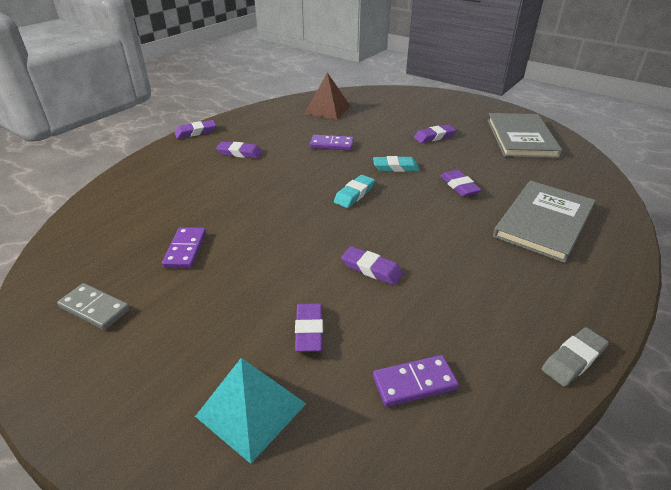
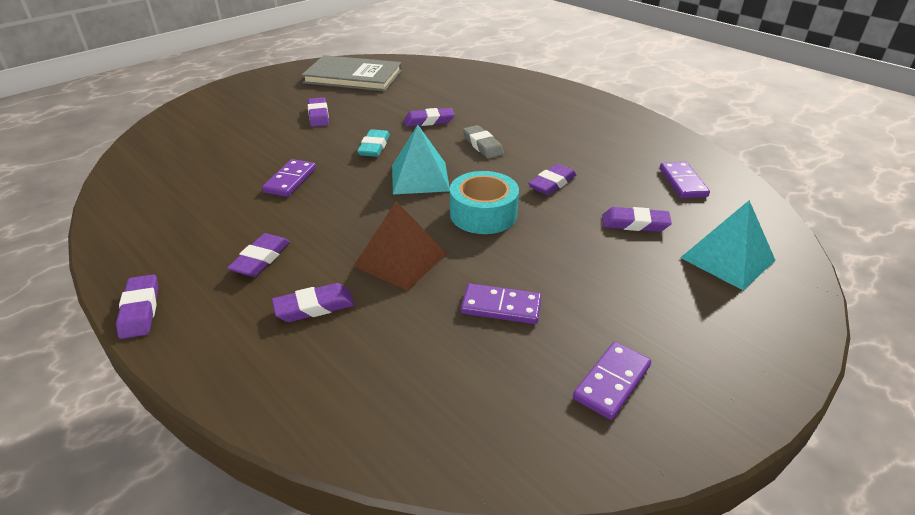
camera: 80 degrees left, 0 degrees up
grey domino [57,283,130,330] -> purple domino [573,342,651,420]
brown pyramid [304,73,350,119] -> brown pyramid moved to [354,201,447,291]
turquoise eraser [334,175,375,208] -> turquoise pyramid [392,125,450,194]
grey book [493,181,596,263] -> none
grey eraser [542,327,609,387] -> grey eraser moved to [463,125,504,159]
none -> purple eraser [272,283,354,322]
none -> turquoise tape [450,171,519,234]

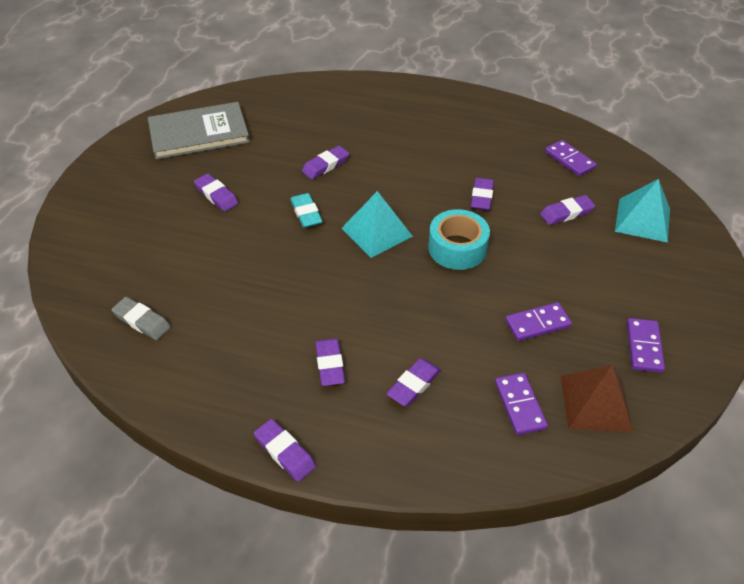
camera: 30 degrees left, 10 degrees up
purple domino [262,159,316,197] -> purple domino moved to [495,373,548,435]
brown pyramid [354,201,447,291] -> brown pyramid moved to [561,365,633,432]
grey eraser [463,125,504,159] -> grey eraser moved to [112,297,171,340]

